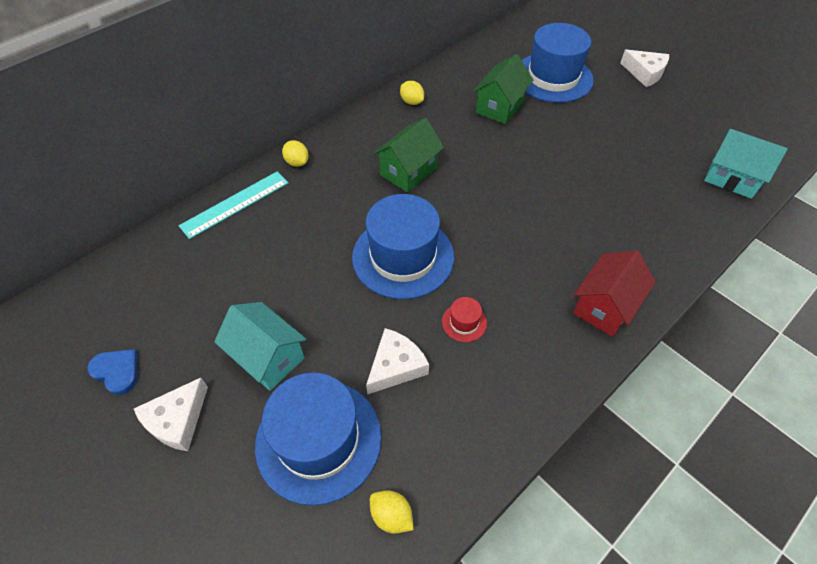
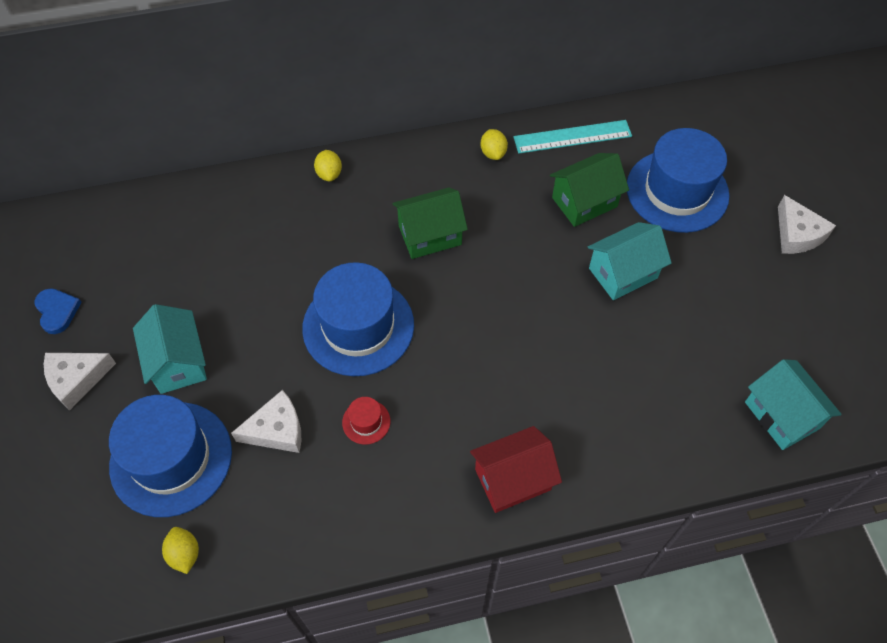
camera: 30 degrees right, 5 degrees up
turquoise ruler [179,172,289,239] -> turquoise ruler moved to [513,120,632,154]
none -> turquoise house [588,222,672,300]

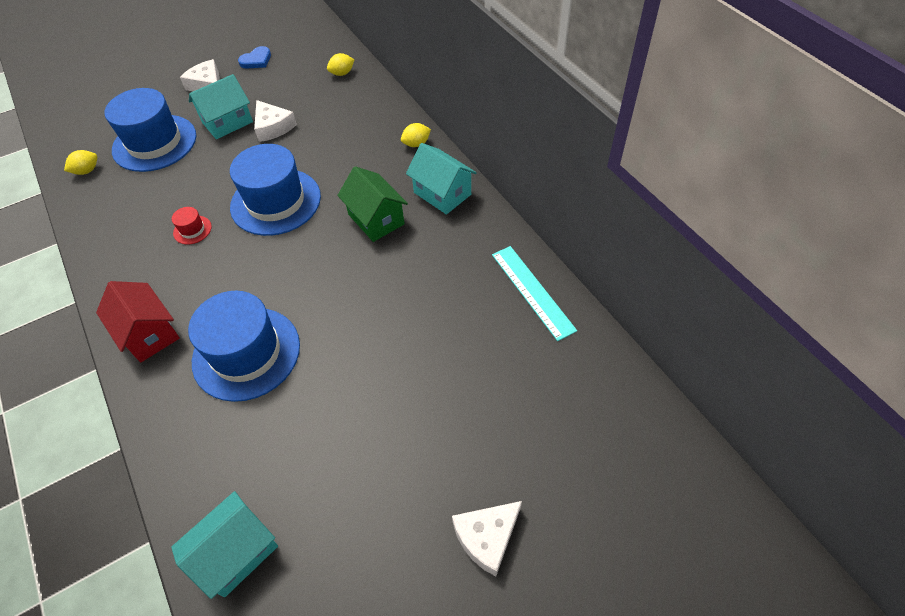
camera: 75 degrees right, 5 degrees down
white cheese [231,390,301,453] -> white cheese moved to [254,100,297,142]
yellow lemon [481,129,508,160] -> yellow lemon moved to [327,53,354,76]
green house [550,153,629,227] -> none
turquoise house [588,222,672,300] -> turquoise house moved to [406,143,477,215]
blue hat [627,128,729,233] -> blue hat moved to [188,291,300,402]

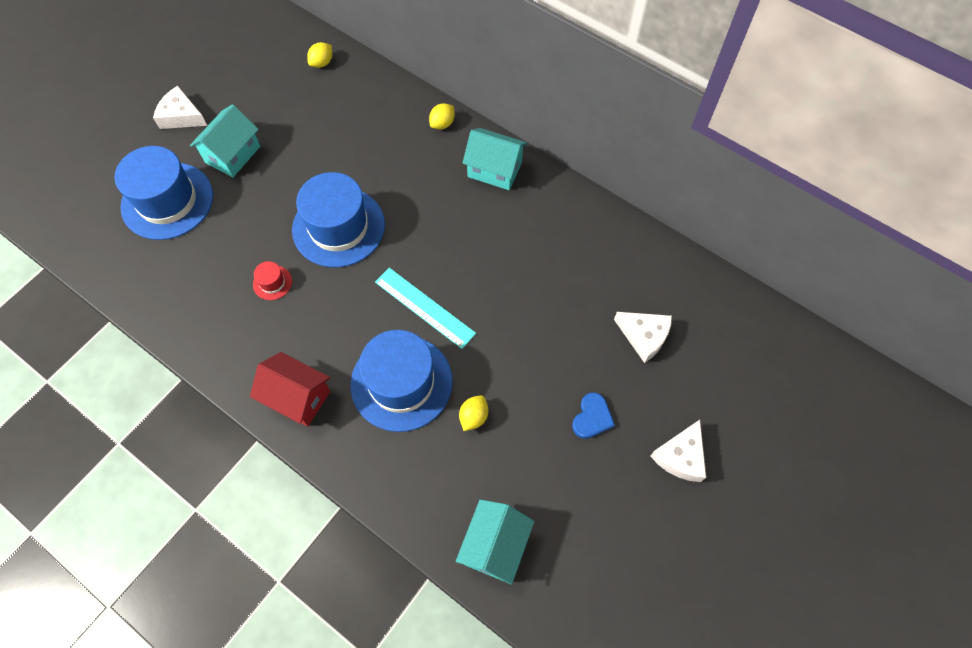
camera: 25 degrees left, 10 degrees up
yellow lemon [64,150,97,175] -> yellow lemon moved to [459,395,488,431]
blue heart [238,46,271,69] -> blue heart moved to [572,392,615,439]
white cheese [254,100,297,142] -> white cheese moved to [614,312,672,363]
green house [337,166,408,242] -> none
turquoise ruler [492,246,577,341] -> turquoise ruler moved to [375,268,476,349]

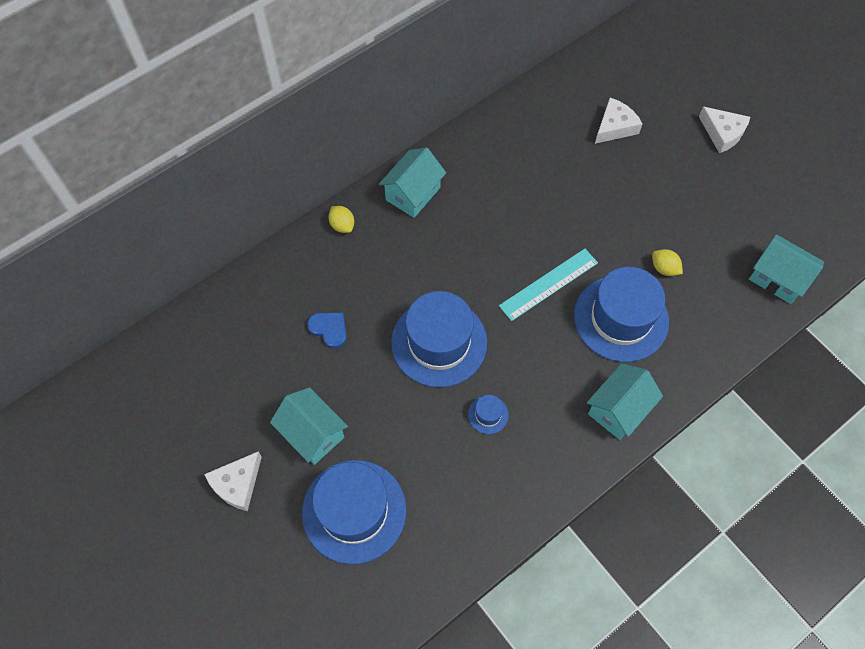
camera: 75 degrees left, 0 degrees up
red house [250,352,330,426] -> turquoise house [587,363,663,440]
red hat [253,261,292,300] -> blue hat [468,395,509,434]
yellow lemon [307,42,332,68] -> none
blue heart [572,392,615,439] -> blue heart moved to [307,312,347,349]

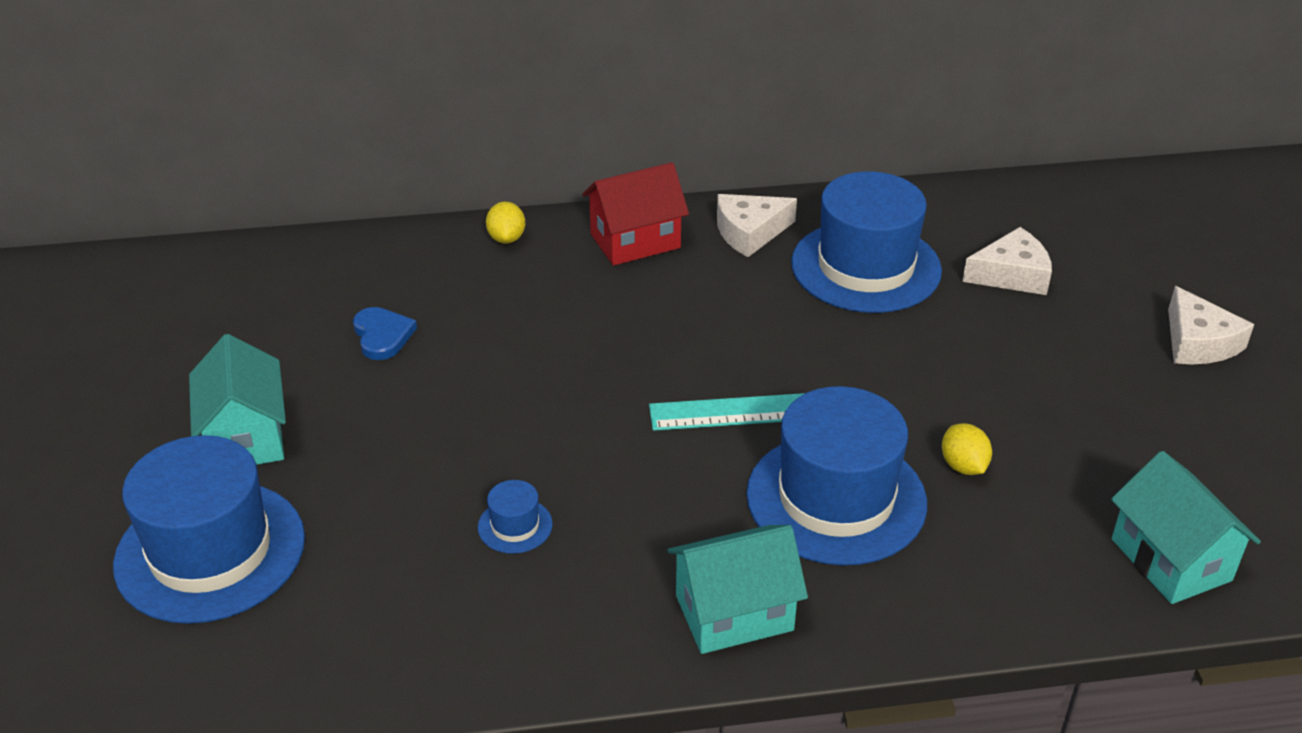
camera: 30 degrees right, 25 degrees down
white cheese [204,452,262,511] -> white cheese moved to [717,194,797,257]
turquoise house [379,148,446,218] -> red house [582,162,689,266]
blue hat [391,291,487,387] -> blue hat moved to [791,171,942,313]

